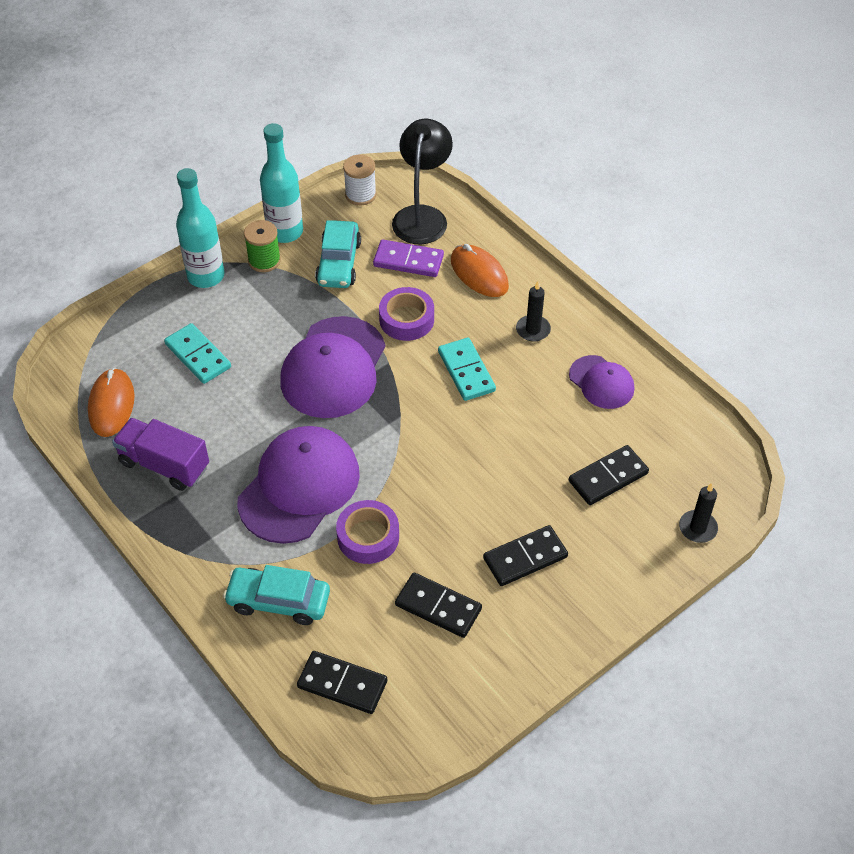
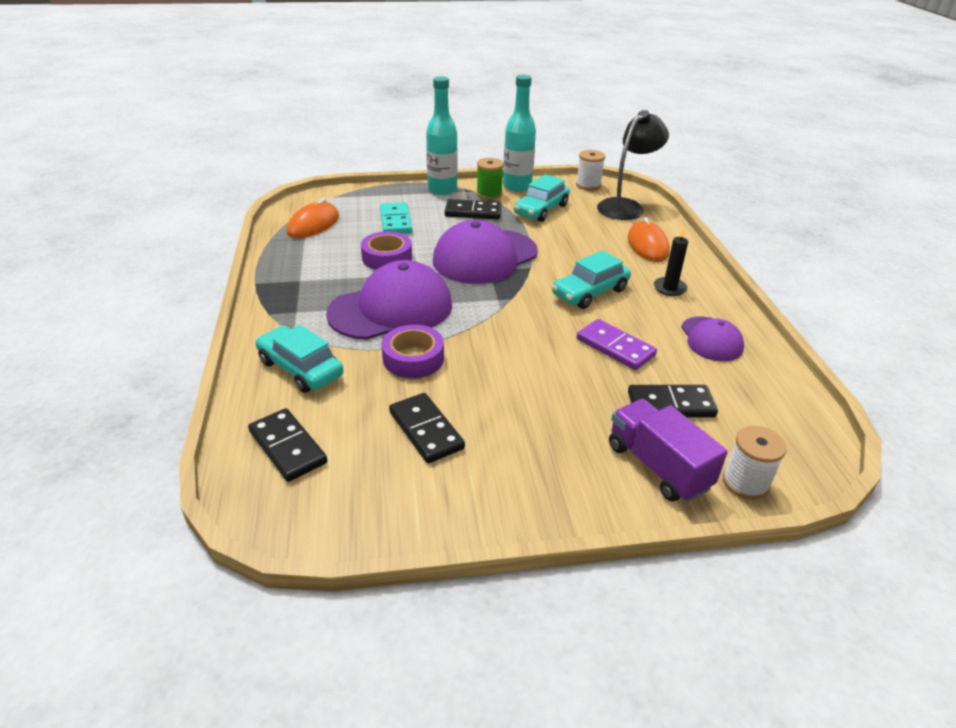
camera: 30 degrees right, 15 degrees down
purple truck [112,418,209,491] -> purple truck moved to [609,399,728,502]
purple domino [373,239,444,277] -> purple domino moved to [577,319,657,370]
purple tape [379,287,434,341] -> purple tape moved to [361,231,412,270]
turquoise domino [438,338,496,401] -> turquoise car [552,250,631,309]
black domino [483,525,568,586] -> black domino moved to [445,199,502,219]
black candle [679,483,718,543] -> white spool [723,426,787,500]

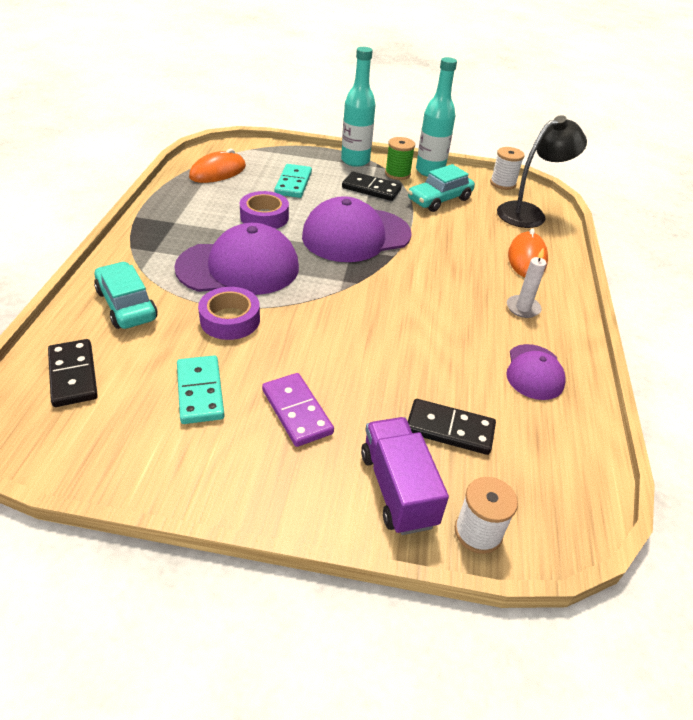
camera: 15 degrees right, 5 degrees up
black domino [389,393,465,463] -> turquoise domino [177,355,225,424]
turquoise car [552,250,631,309] -> none
purple domino [577,319,657,370] -> purple domino moved to [262,373,334,447]
black candle [654,227,688,296] -> white candle [507,247,547,318]

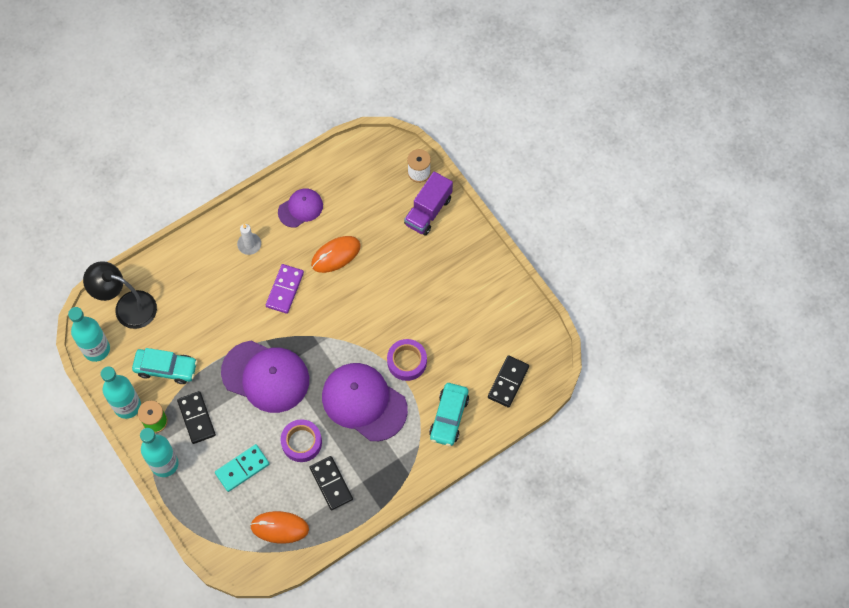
camera: 130 degrees left, 25 degrees up
turquoise domino [177,355,225,424] -> none
purple domino [262,373,334,447] -> purple domino moved to [266,264,304,314]
black domino [408,399,496,455] -> black domino moved to [310,456,353,510]
white spool [490,147,524,190] -> turquoise bottle [68,307,110,362]
orange mouse [508,228,548,277] -> orange mouse moved to [311,236,361,273]

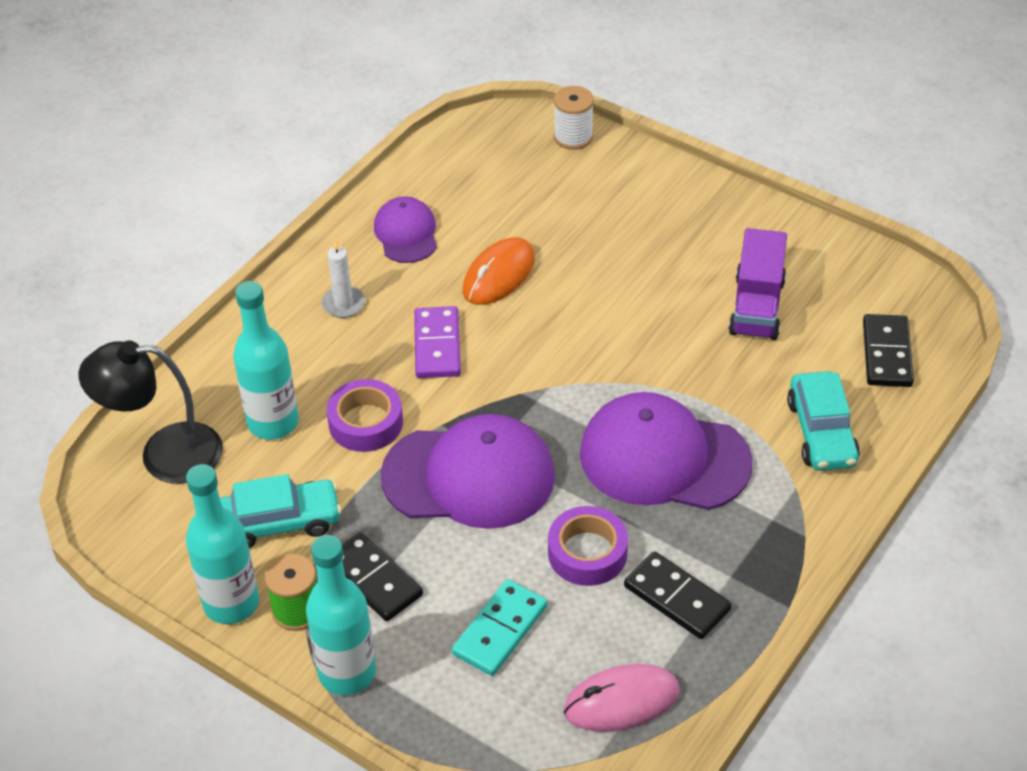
camera: 20 degrees left, 20 degrees down
turquoise bottle [68,307,110,362] -> turquoise bottle moved to [233,281,299,440]
orange mouse [250,511,309,544] -> pink mouse [563,664,680,732]
purple cap [278,188,323,228] -> purple cap turned 45 degrees counterclockwise [374,196,437,263]
purple tape [387,339,427,381] -> purple tape moved to [327,379,403,452]
purple truck [404,172,453,236] -> purple truck moved to [729,228,787,340]

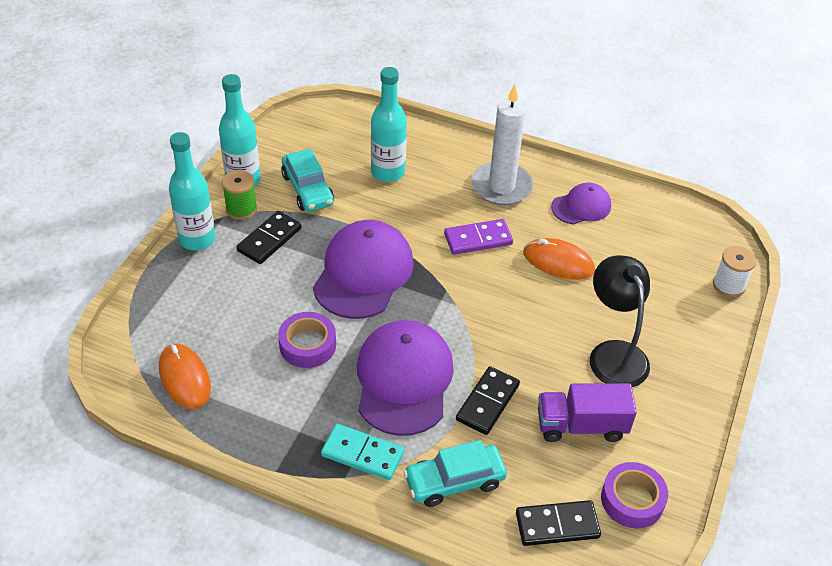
camera: 75 degrees right, 0 degrees up
black lamp [78,341,223,484] -> black lamp moved to [590,255,650,387]
white candle [321,238,365,318] -> white candle [472,84,533,205], size x2.00
purple tape [327,379,403,452] -> purple tape moved to [601,462,668,528]
purple cap [380,414,555,529] -> purple cap turned 150 degrees counterclockwise [313,220,413,319]
turquoise domino [452,579,547,676] -> turquoise domino moved to [321,424,404,480]
pink mouse [563,664,680,732] -> orange mouse [159,344,211,409]
black domino [624,551,731,639] -> black domino moved to [456,366,520,435]

